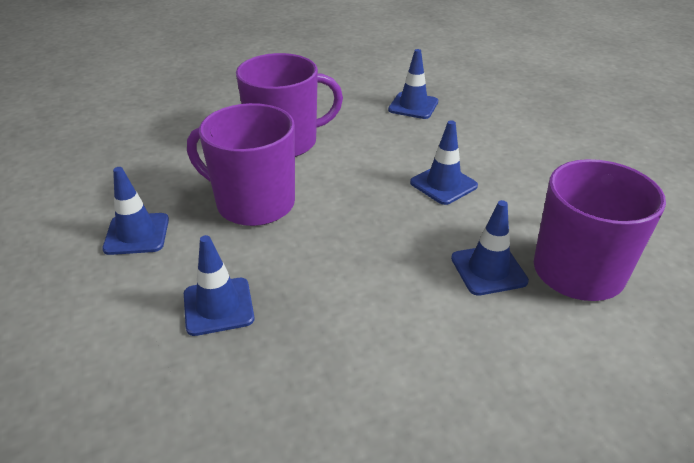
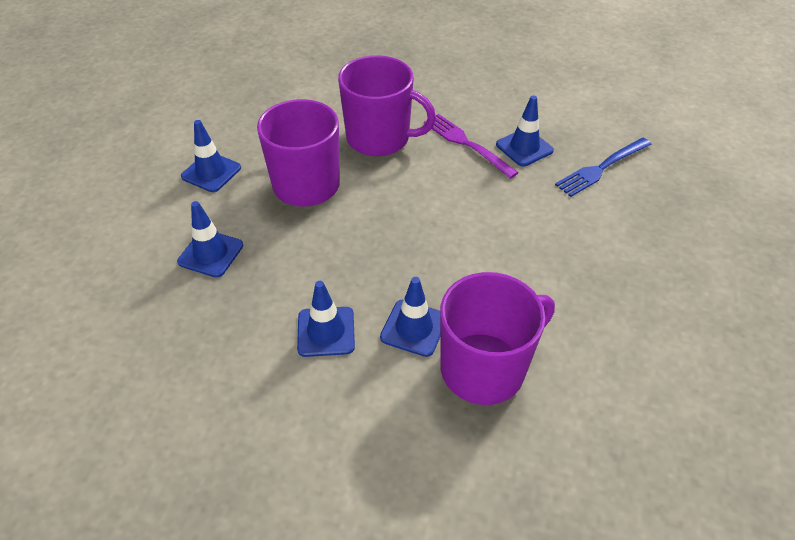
camera: 35 degrees right, 10 degrees up
blue traffic cone [410,120,478,205] -> blue traffic cone moved to [297,281,355,357]
none -> purple fork [424,114,519,179]
none -> blue fork [555,138,652,197]

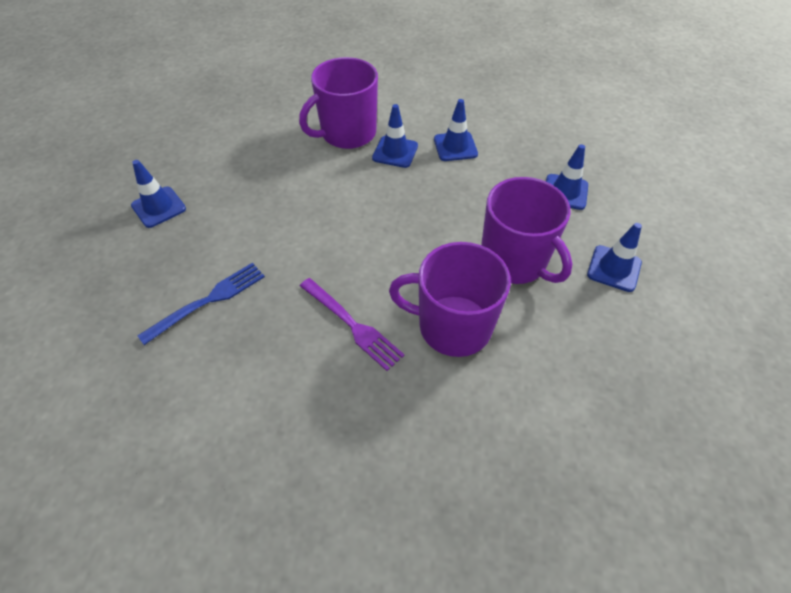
camera: 175 degrees right, 5 degrees up
blue traffic cone [496,96,554,167] -> blue traffic cone moved to [131,160,186,228]

